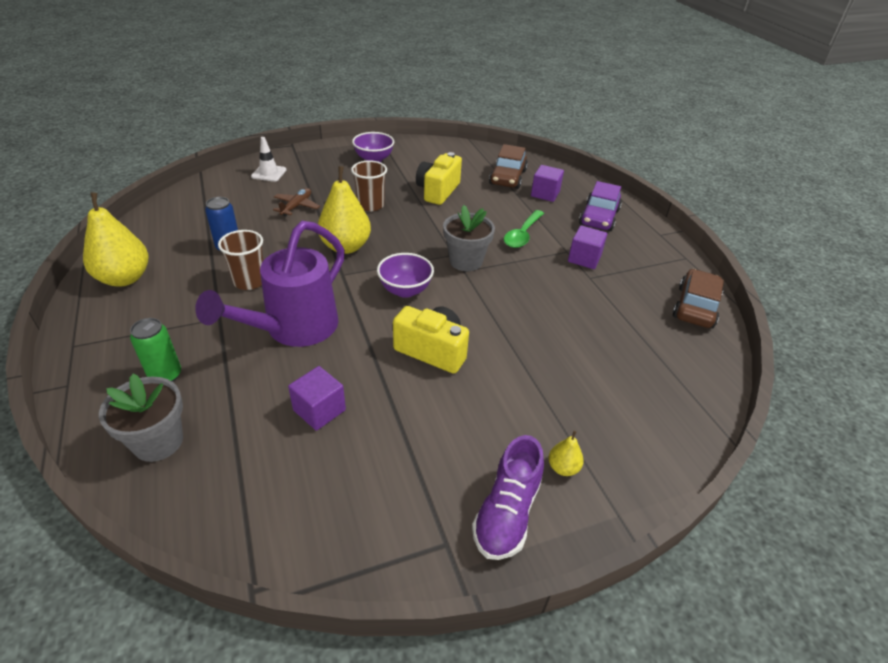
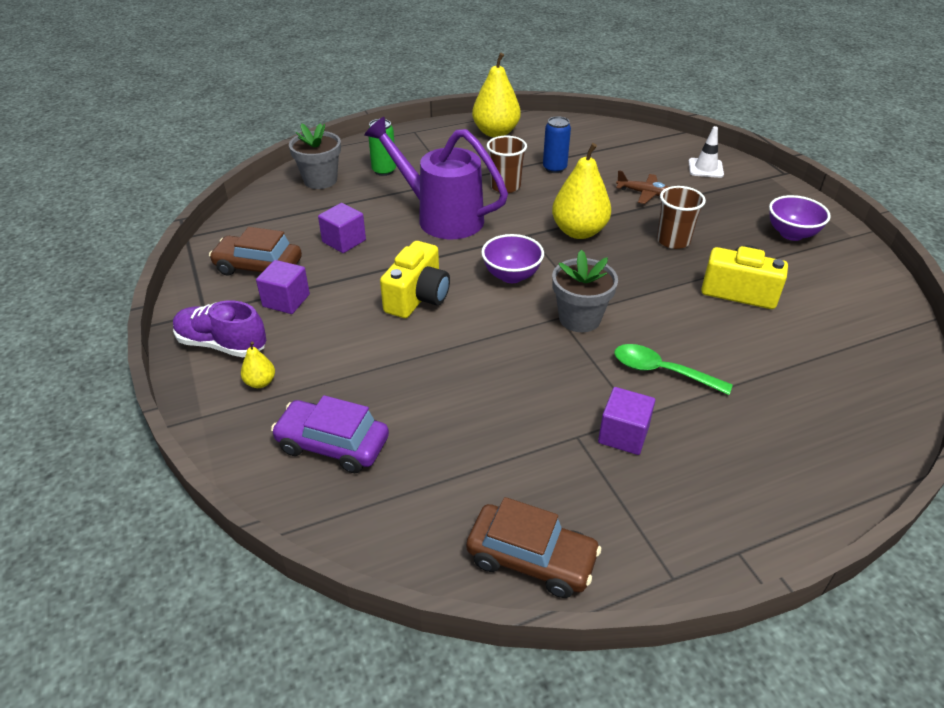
camera: 90 degrees right, 0 degrees up
brown car [489,144,528,189] -> brown car moved to [209,227,302,275]
purple cube [531,165,564,202] -> purple cube moved to [256,260,310,314]
purple car [579,181,622,231] -> purple car moved to [271,395,389,473]

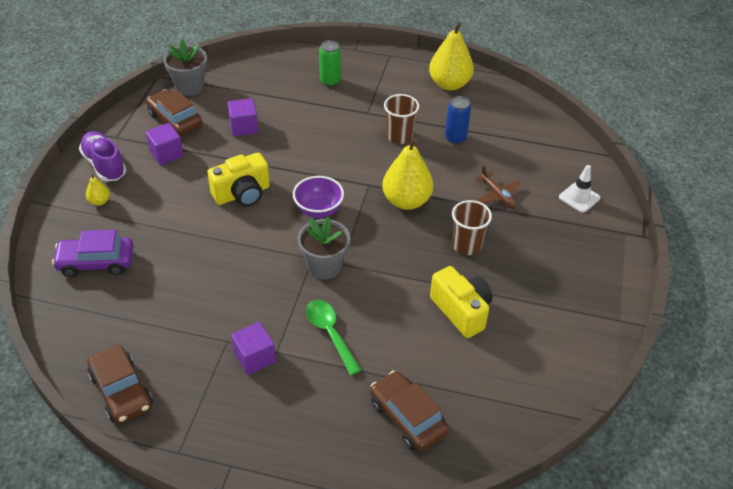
camera: 35 degrees right, 5 degrees up
purple car [271,395,389,473] -> purple car turned 60 degrees counterclockwise [52,229,134,277]
grey flower pot [289,123,341,189] -> grey flower pot moved to [163,40,207,96]
purple watering can [364,117,508,239] -> none
purple bowl [769,195,831,241] -> none
none -> brown car [370,371,449,452]

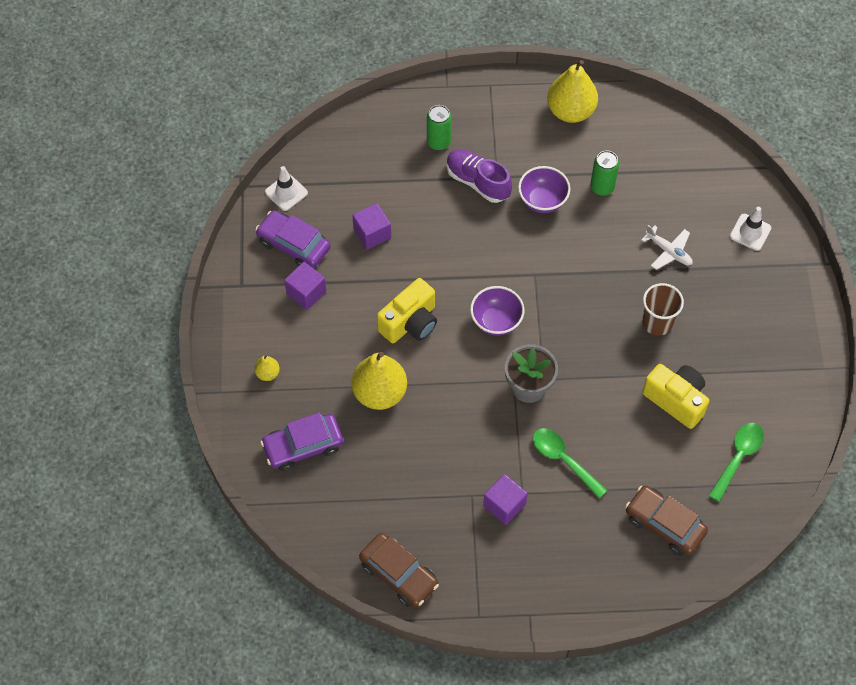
camera: 15 degrees left, 15 degrees up
purple shoe [79,131,126,182] -> purple shoe moved to [447,149,512,203]
brown car [146,89,202,136] -> purple car [255,210,331,268]
grey flower pot [163,40,207,96] -> white traffic cone [265,166,308,211]
yellow pear [382,138,433,210] -> yellow pear moved to [351,352,407,410]
brown cup [384,94,419,144] -> purple bowl [518,166,570,213]
blue can [445,96,471,144] -> green can [590,151,619,196]
brown plane [475,165,522,208] -> white plane [641,225,693,270]
none -> green spoon [709,423,764,502]

